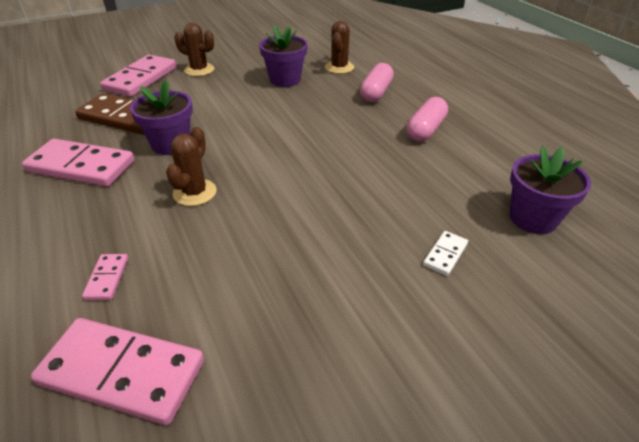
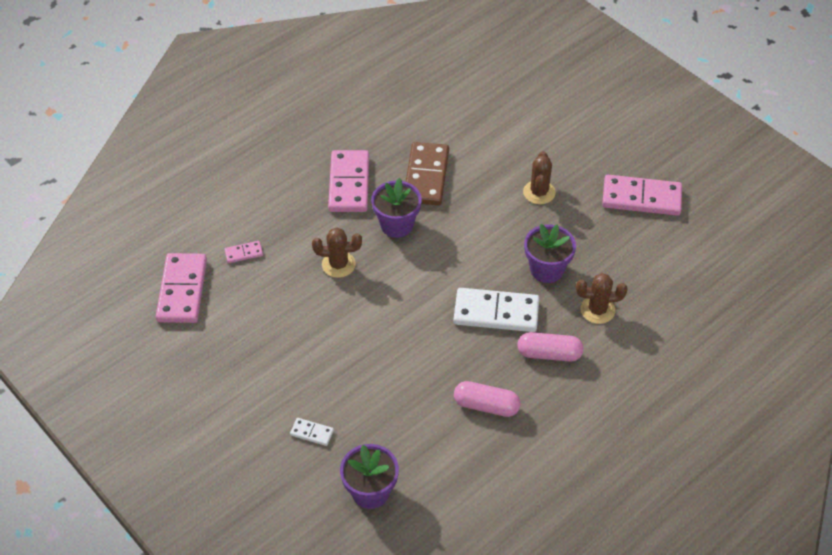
camera: 75 degrees right, 10 degrees up
pink domino [100,55,177,97] -> pink domino moved to [602,175,682,216]
none -> white domino [454,288,539,332]

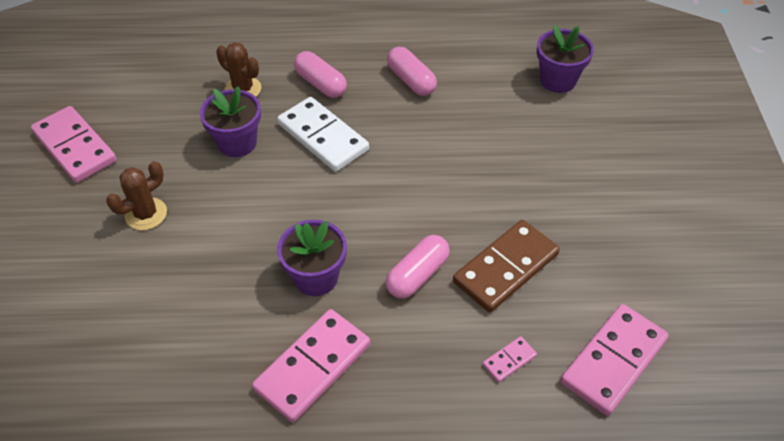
camera: 140 degrees left, 0 degrees up
pink domino [224,241,263,263] -> pink domino turned 60 degrees counterclockwise [483,336,537,382]
white domino [290,418,334,446] -> none
brown cactus [312,228,362,278] -> pink capsule [386,235,450,298]
brown domino [406,142,449,205] -> brown domino moved to [453,220,560,312]

